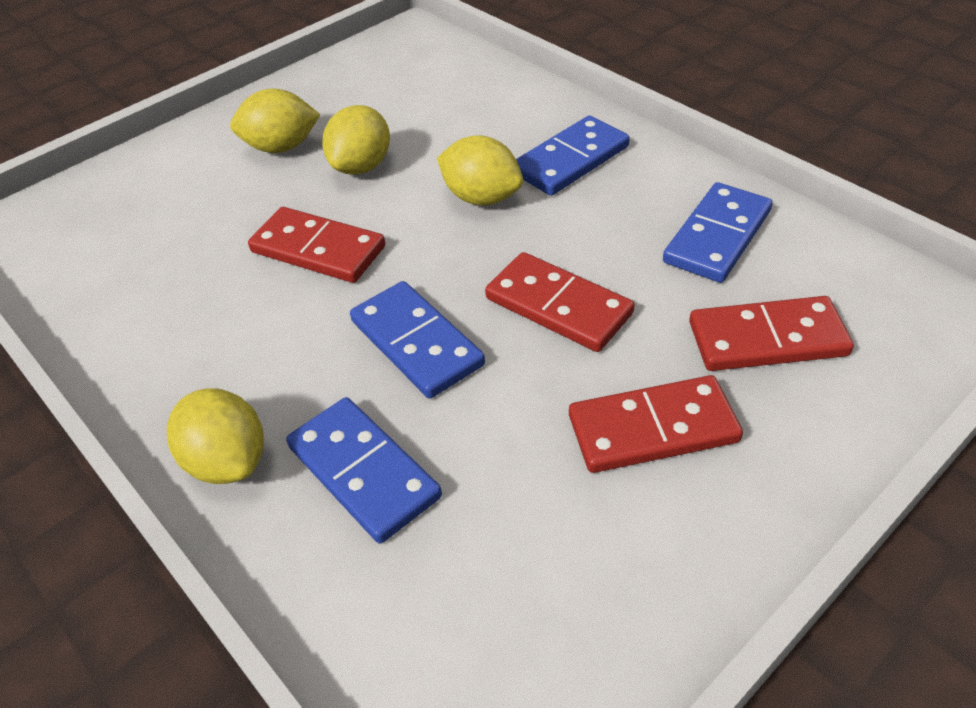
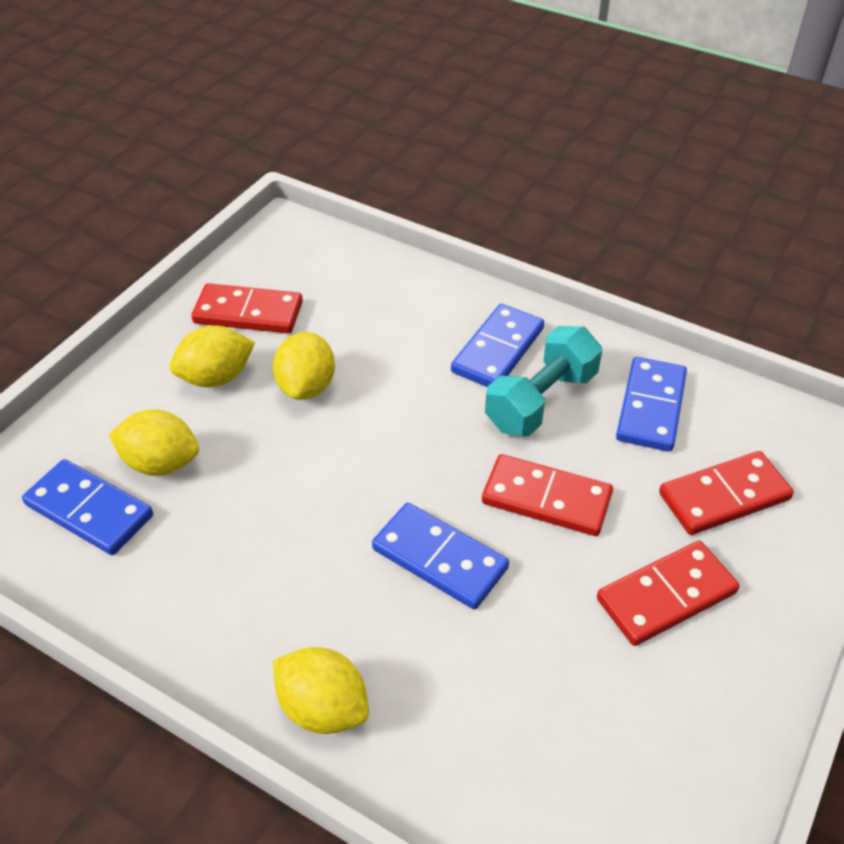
camera: 20 degrees left, 0 degrees up
red domino [248,207,385,283] -> red domino moved to [191,283,303,334]
blue domino [286,397,442,543] -> blue domino moved to [22,459,153,555]
yellow lemon [437,135,523,205] -> yellow lemon moved to [109,409,199,476]
none -> turquoise dumbbell [485,326,602,436]

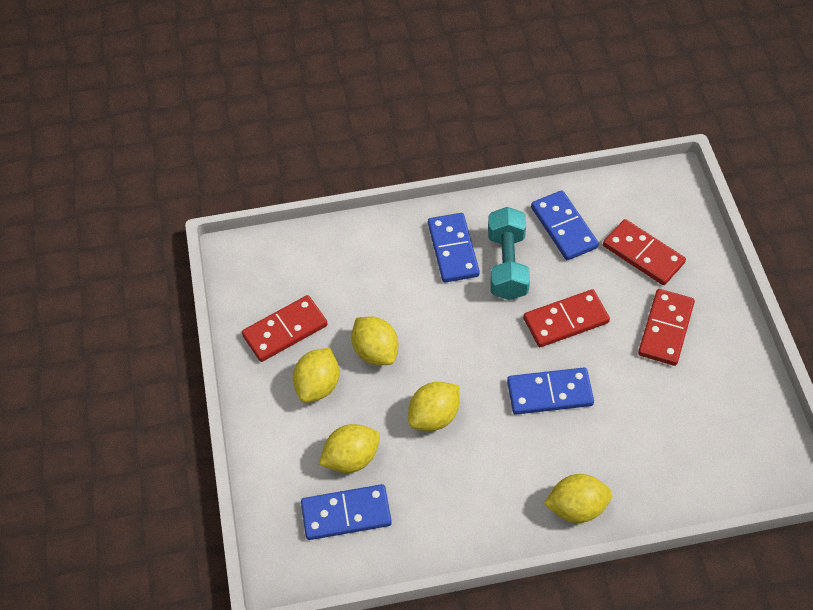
camera: 40 degrees left, 10 degrees up
red domino [659,451,794,535] -> red domino turned 75 degrees counterclockwise [603,219,686,285]
none -> yellow lemon [408,382,459,431]

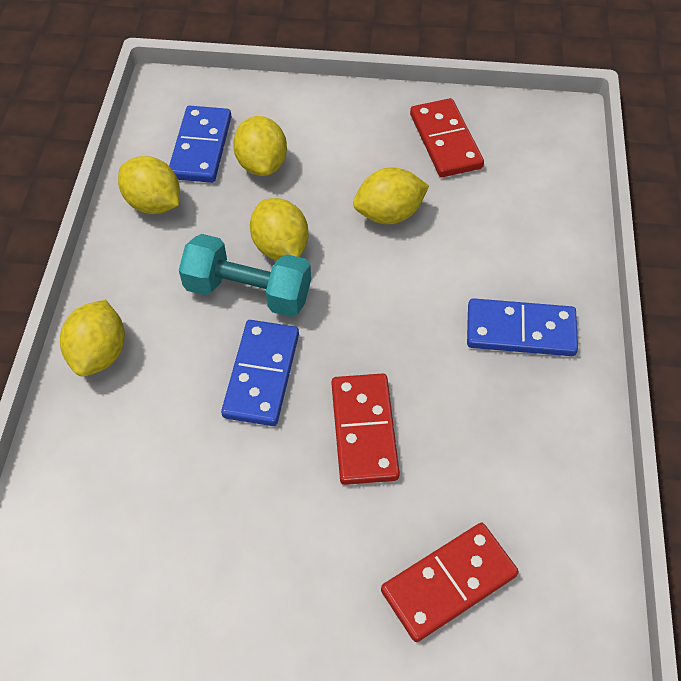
camera: 105 degrees right, 0 degrees up
yellow lemon [293,348,339,403] -> yellow lemon moved to [118,156,180,214]
turquoise dumbbell [488,207,530,300] -> turquoise dumbbell moved to [179,234,311,317]
blue domino [531,190,599,260] -> none
red domino [638,289,695,366] -> none

